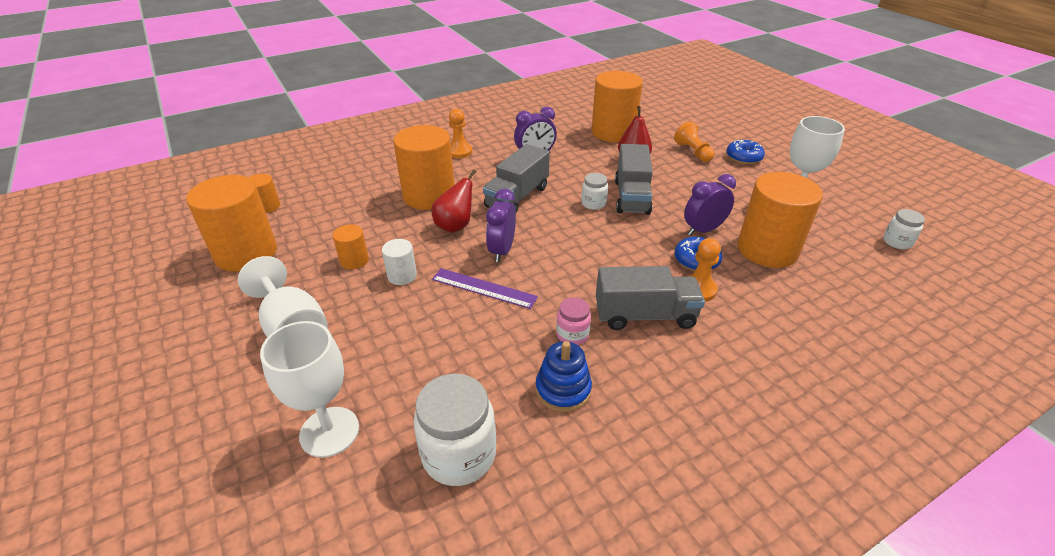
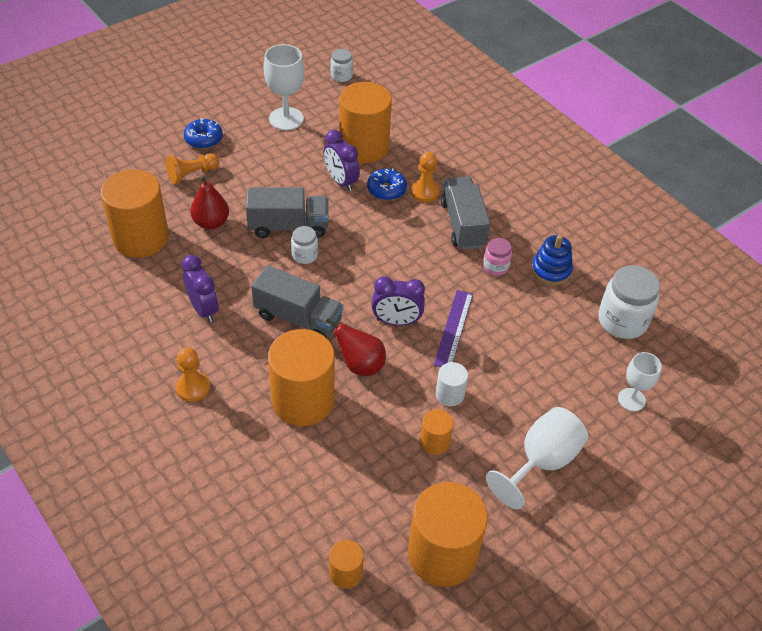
camera: 100 degrees left, 10 degrees up
white goblet [260,321,359,458] -> white goblet [618,352,662,411], size x0.63

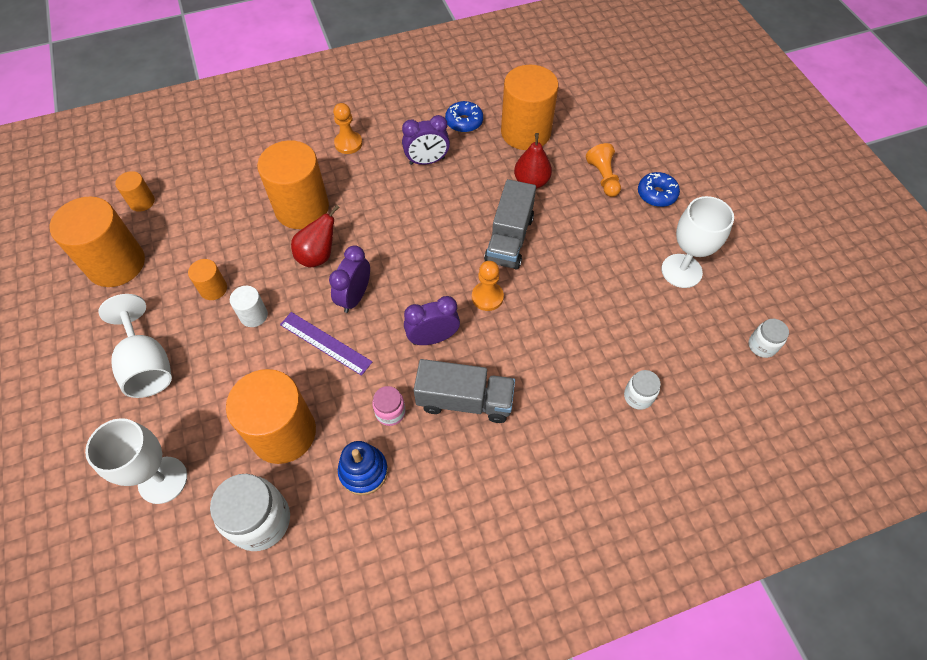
camera: 110 degrees right, 10 degrees up
grey truck [251,265,343,338] -> none
white jar [291,226,318,264] -> white jar moved to [624,370,661,410]
purple clock [323,130,360,191] -> purple clock moved to [404,296,460,345]
orange cylinder [339,82,392,163] -> orange cylinder moved to [226,369,316,464]
blue donut [367,168,407,200] -> blue donut moved to [445,101,483,133]
orange pawn [411,152,440,202] -> orange pawn moved to [472,261,504,311]
white goblet [618,352,662,411] -> white goblet [85,418,187,504], size x1.58

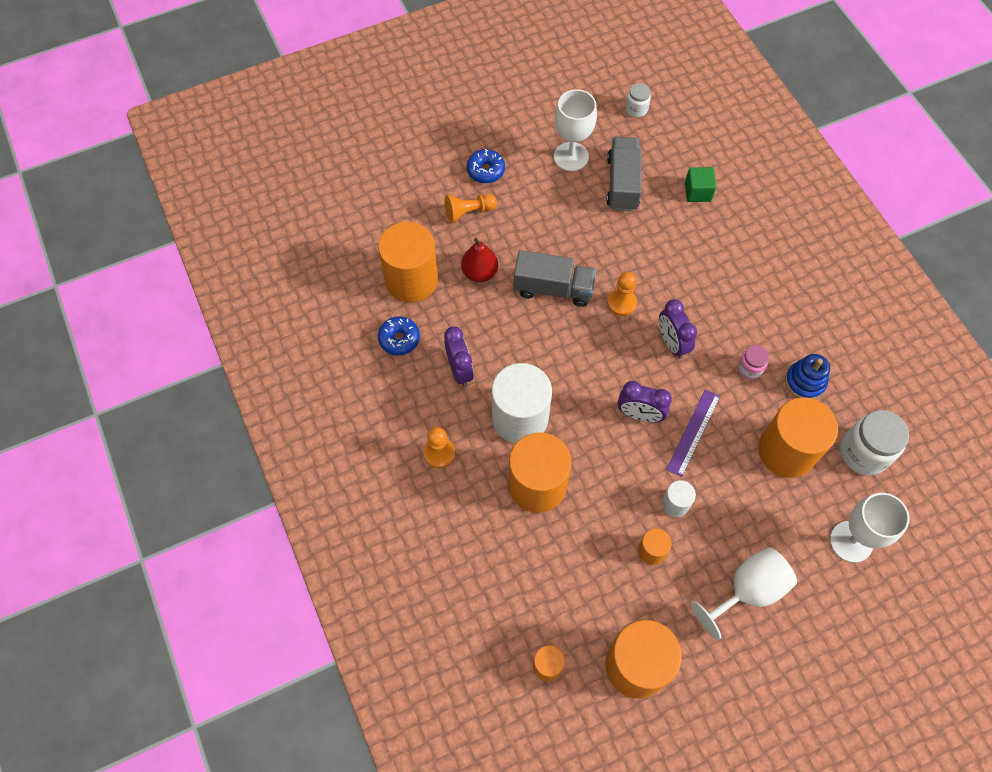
camera: 95 degrees left, 5 degrees up
red pear [291,205,340,268] -> none
grey truck [414,359,515,423] -> grey truck moved to [607,137,641,211]
white jar [624,370,661,410] -> green cube [685,167,716,202]
none -> white cylinder [492,363,552,443]

